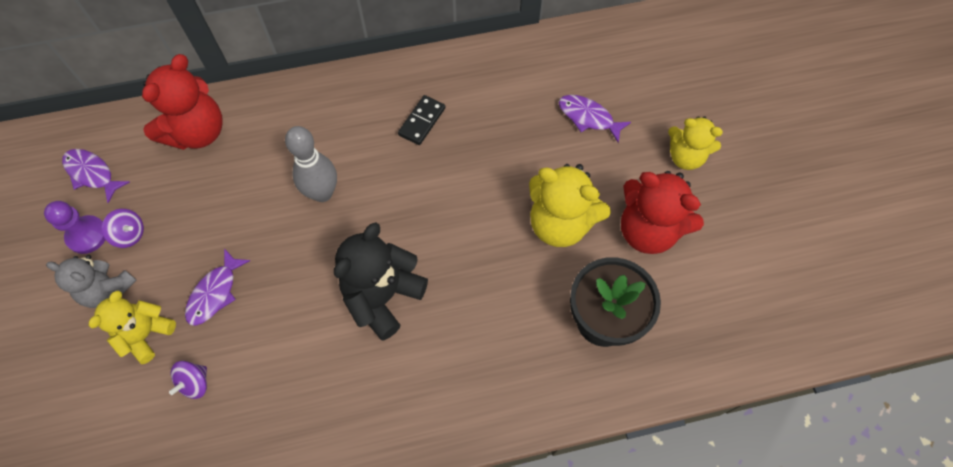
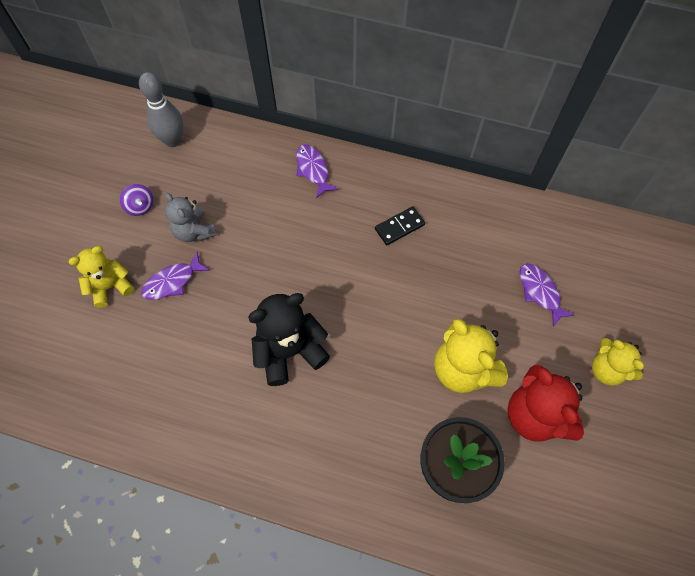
camera: 30 degrees right, 0 degrees up
purple pawn [44,201,106,254] -> none
grey teddy bear [46,255,137,308] -> grey teddy bear moved to [165,193,217,242]
purple fish [62,149,130,203] -> purple fish moved to [296,144,338,199]
red teddy bear [142,54,223,150] -> none
purple spinning top [169,361,207,399] -> none
grey bowling pin [285,126,337,202] -> grey bowling pin moved to [139,72,184,147]

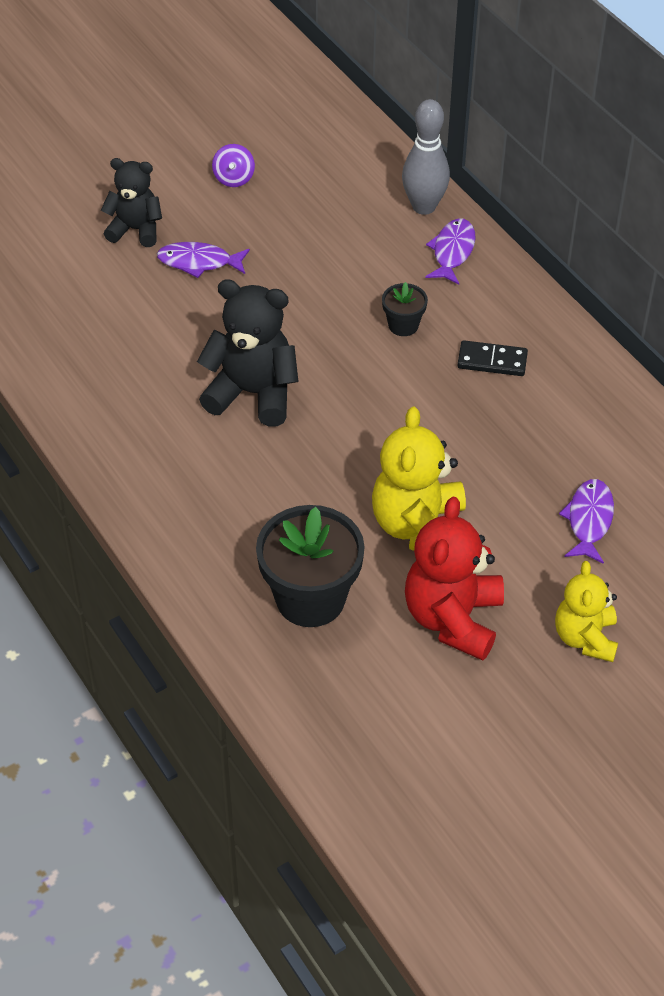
camera: 40 degrees right, 15 degrees down
yellow teddy bear [69,246,134,308] -> black teddy bear [101,158,162,247]
grey bowling pin [139,72,184,147] -> grey bowling pin moved to [402,99,450,215]
grey teddy bear [165,193,217,242] -> none
none -> black flower pot [382,282,428,336]

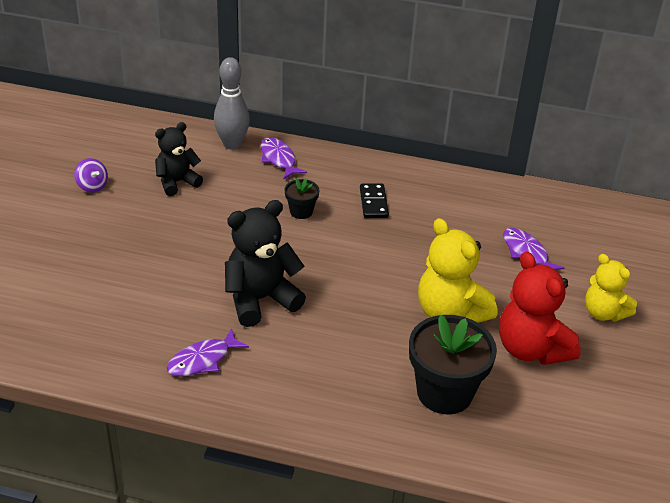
camera: 45 degrees left, 10 degrees down
black teddy bear [101,158,162,247] -> black teddy bear moved to [155,122,203,196]
purple fish [157,242,250,278] -> purple fish moved to [167,328,249,377]
black domino [457,340,528,376] -> black domino turned 60 degrees counterclockwise [360,183,389,218]

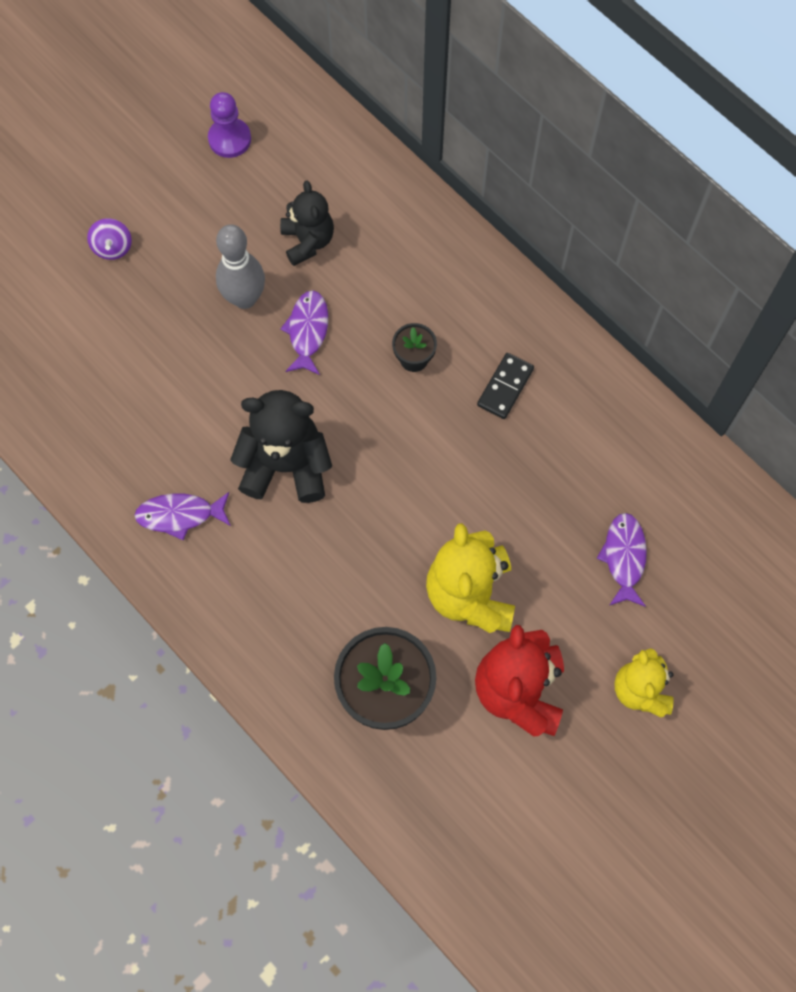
camera: 35 degrees right, 30 degrees up
purple spinning top [74,158,108,193] -> purple spinning top moved to [87,218,132,260]
black teddy bear [155,122,203,196] -> black teddy bear turned 75 degrees clockwise [280,181,334,266]
grey bowling pin [214,57,250,149] -> grey bowling pin moved to [216,224,265,309]
purple fish [261,137,307,179] -> purple fish moved to [280,290,328,375]
none -> purple pawn [208,92,251,158]

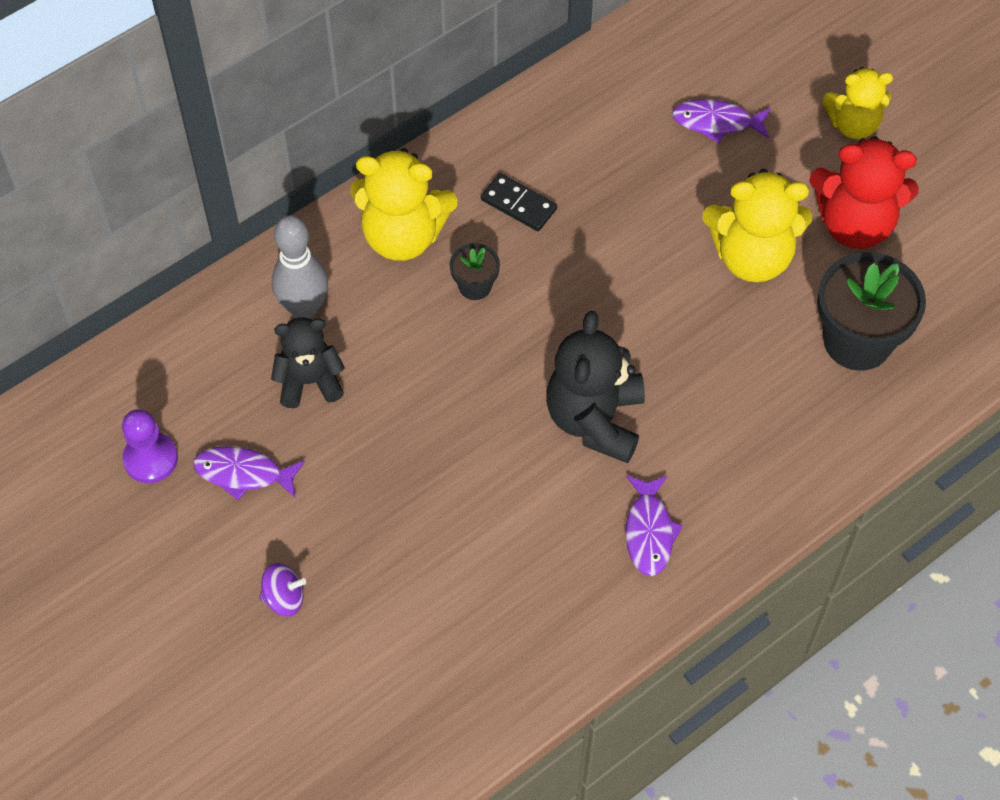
camera: 85 degrees left, 10 degrees down
grey bowling pin [216,224,265,309] -> grey bowling pin moved to [272,215,328,319]
purple fish [280,290,328,375] -> purple fish moved to [193,446,305,500]
none -> yellow teddy bear [350,148,458,261]

